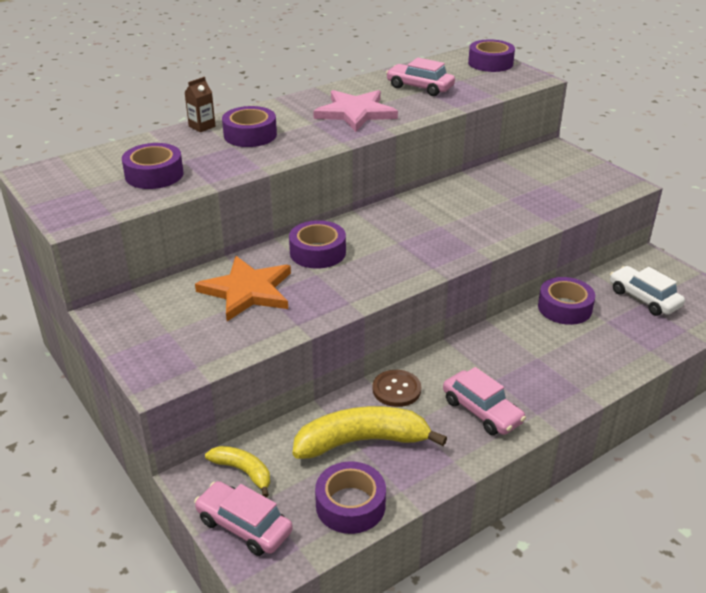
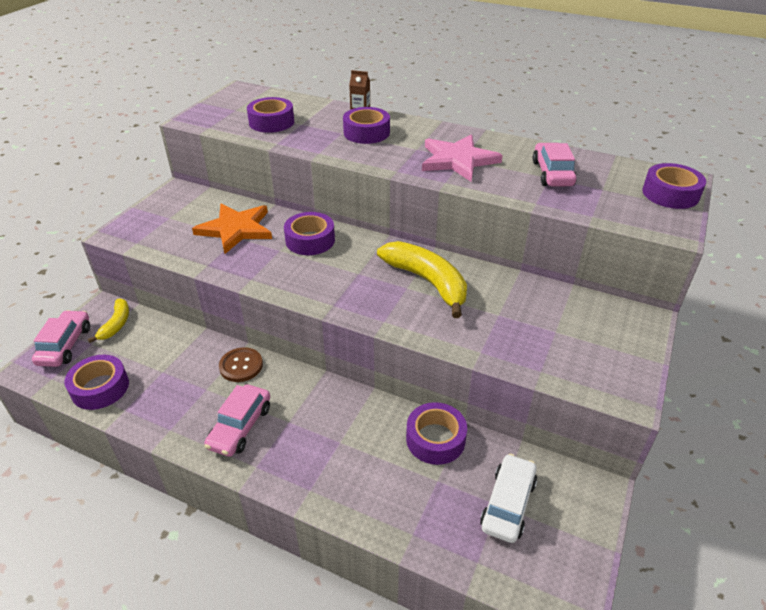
camera: 60 degrees right, 5 degrees up
yellow banana [293,406,447,459] -> yellow banana moved to [377,241,467,318]

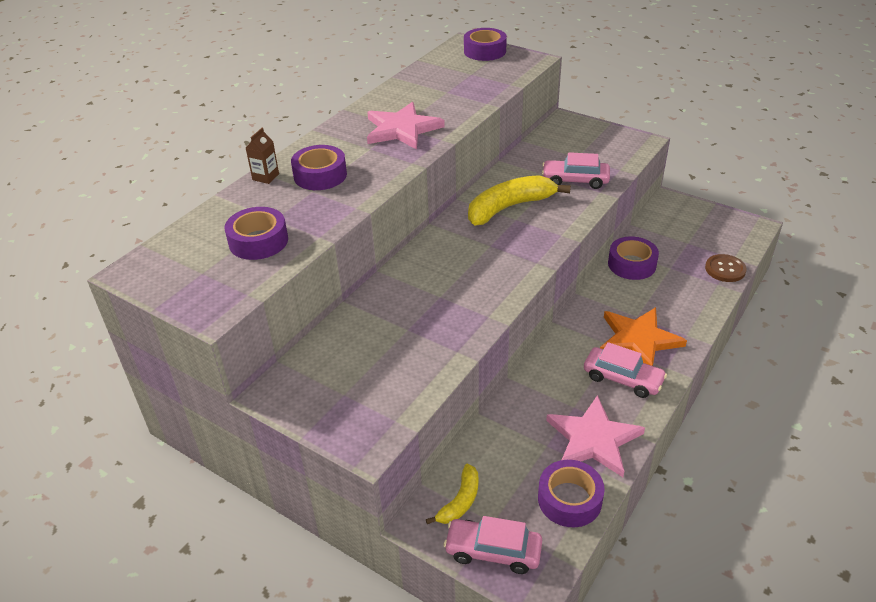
camera: 80 degrees left, 0 degrees up
yellow banana [88,298,129,343] -> yellow banana turned 105 degrees clockwise [426,464,479,524]
orange star [192,203,272,254] -> orange star moved to [600,307,687,366]
brown button [219,347,263,382] -> brown button moved to [705,254,747,282]
purple tape [284,212,335,255] -> none
white car [480,454,537,543] -> none
pink car [532,143,577,186] -> pink car moved to [542,152,610,189]
none -> pink star [546,395,645,477]

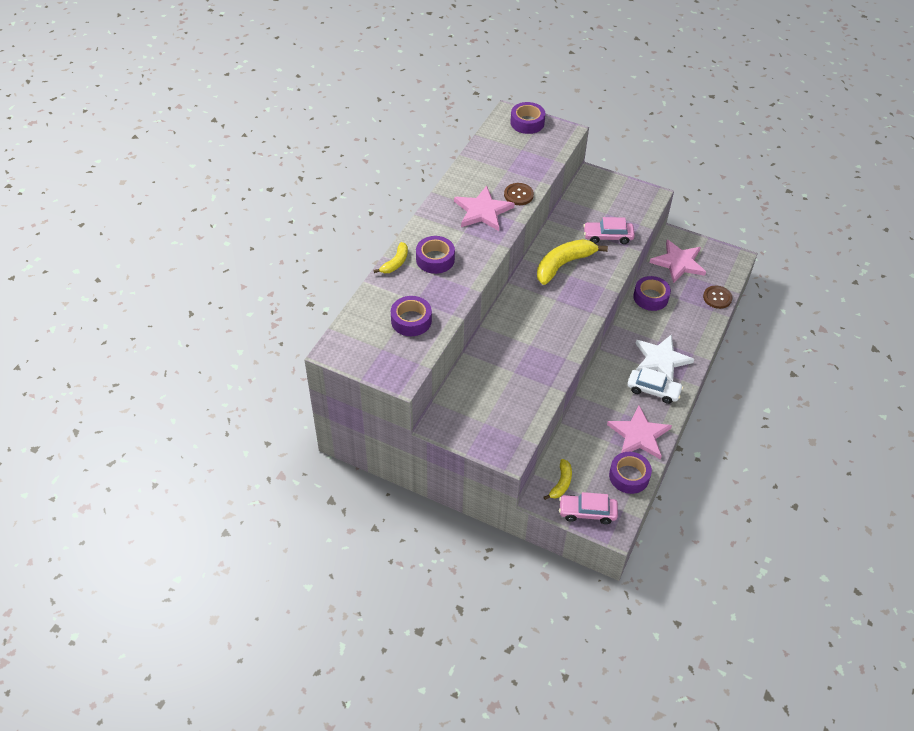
camera: 10 degrees left, 10 degrees up
brown carton [246,128,279,184] -> yellow banana [374,242,408,273]
pink car [584,342,667,398] -> white car [627,367,683,404]
orange star [600,307,687,366] -> white star [635,334,694,381]
none -> brown button [504,183,534,205]
none -> pink star [650,239,706,283]

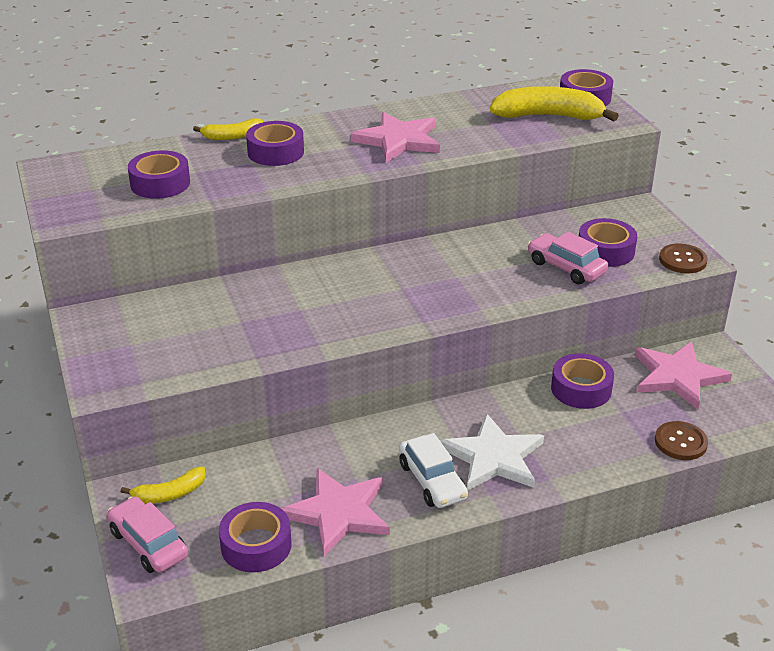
camera: 45 degrees right, 15 degrees down
brown button [504,183,534,205] -> brown button moved to [659,243,708,274]
yellow banana [537,239,608,285] -> yellow banana moved to [490,86,619,121]
none -> purple tape [579,218,637,267]

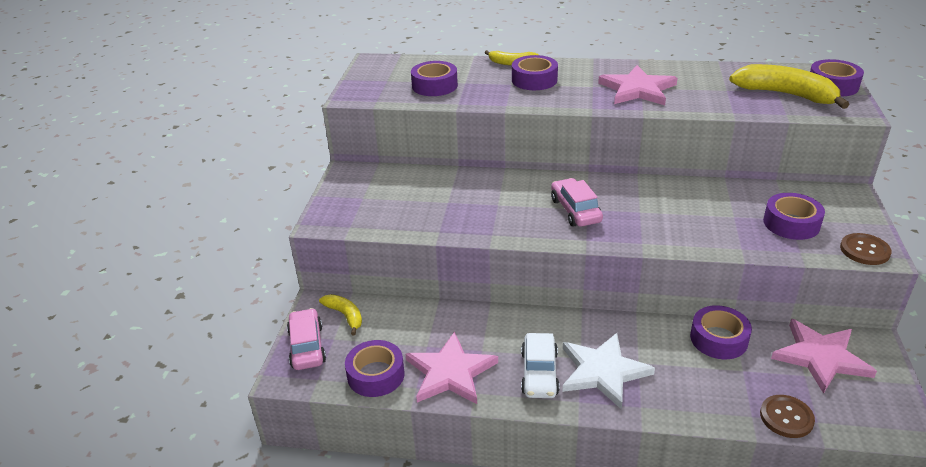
camera: 30 degrees right, 0 degrees up
yellow banana [121,466,206,504] -> yellow banana turned 135 degrees counterclockwise [319,294,362,335]
pink car [528,232,608,284] -> pink car moved to [551,178,603,227]

